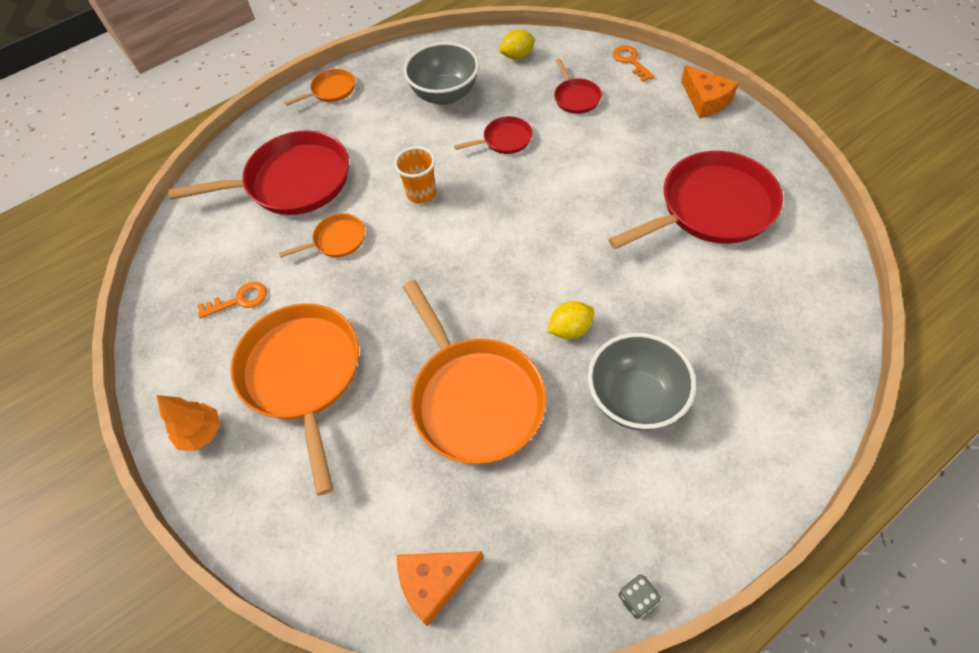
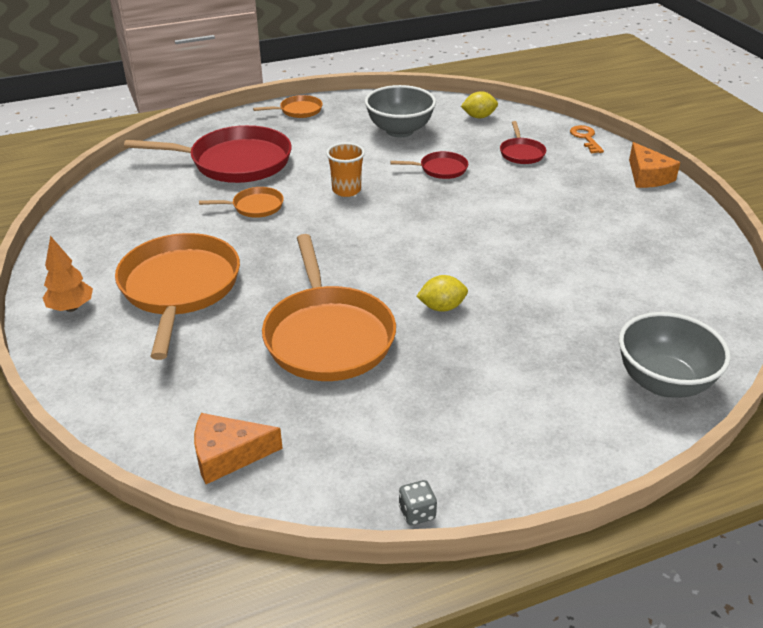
camera: 10 degrees right, 20 degrees down
orange key [197,282,267,319] -> none
grey bowl [588,333,696,430] -> grey bowl moved to [619,312,731,398]
red pan [608,151,783,249] -> none

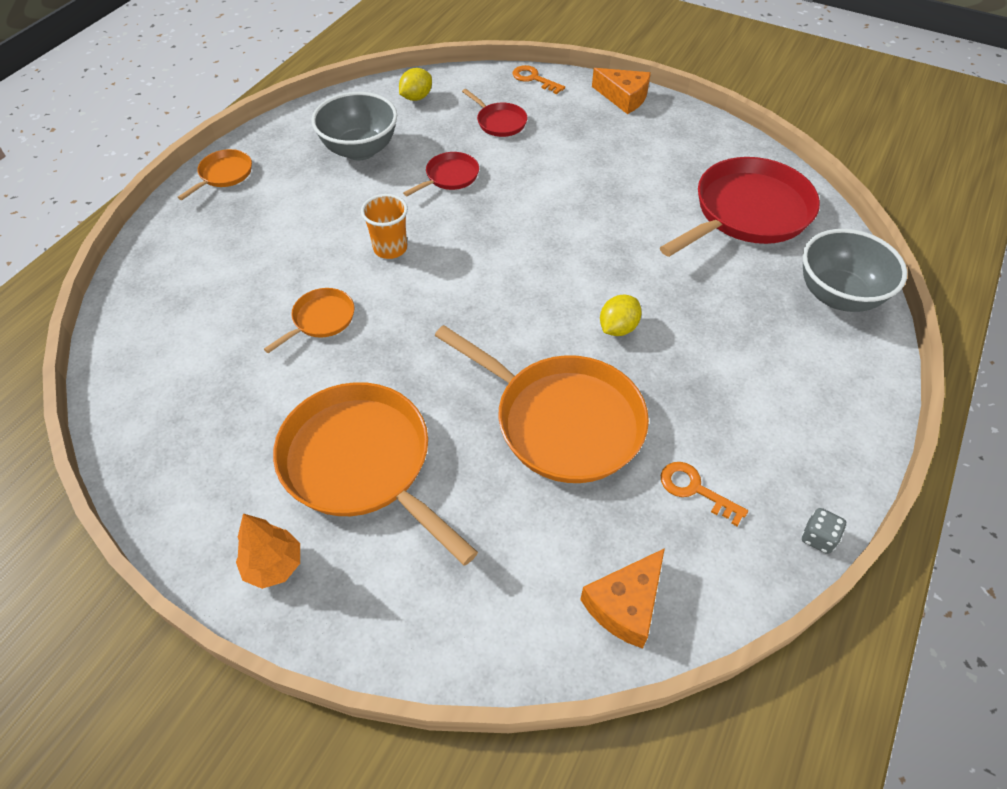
camera: 40 degrees left, 15 degrees up
red pan [124,125,292,183] -> red pan moved to [660,157,820,257]
none -> orange key [661,462,748,526]

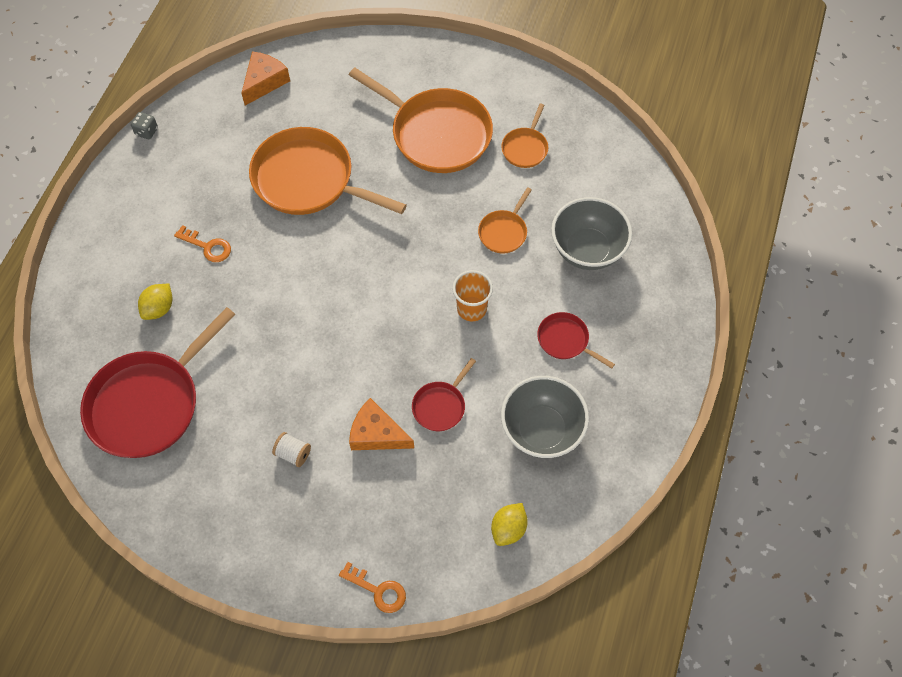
camera: 170 degrees right, 10 degrees up
orange pan [178,149,252,200] -> orange pan moved to [501,104,548,168]
orange tree [236,513,300,589] -> none
red pan [462,89,527,137] -> red pan moved to [537,312,615,369]
orange cheese [592,68,651,114] -> orange cheese moved to [349,398,414,450]
yellow lemon [600,295,642,336] -> yellow lemon moved to [138,284,172,320]
orange key [661,462,748,526] -> orange key moved to [174,225,231,262]
grey bowl [802,229,907,312] -> grey bowl moved to [551,197,632,270]
none -> white spool [272,432,311,467]

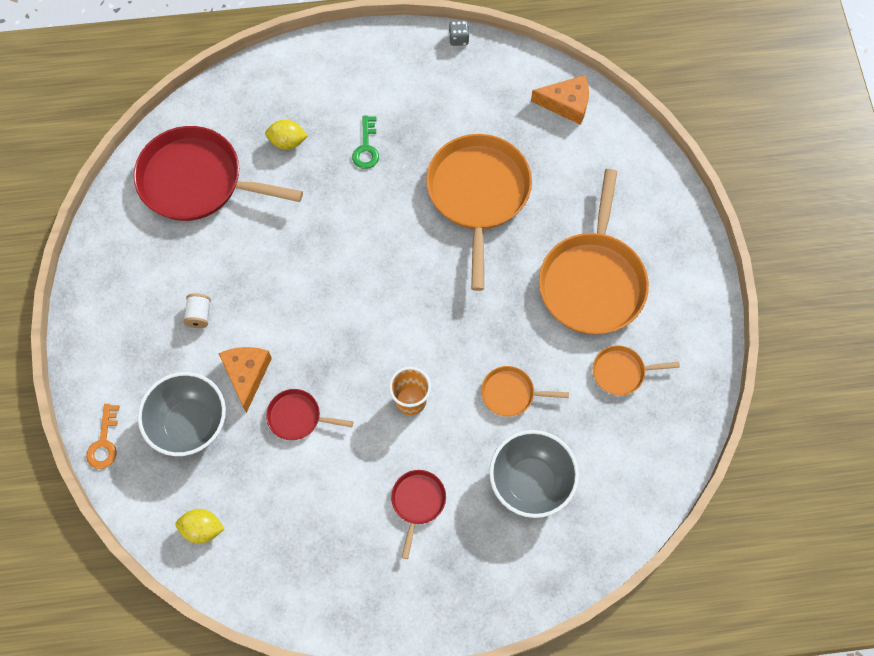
camera: 65 degrees right, 5 degrees up
orange key [174,225,231,262] -> green key [352,115,379,169]
grey bowl [501,376,589,458] -> grey bowl moved to [138,372,226,456]

